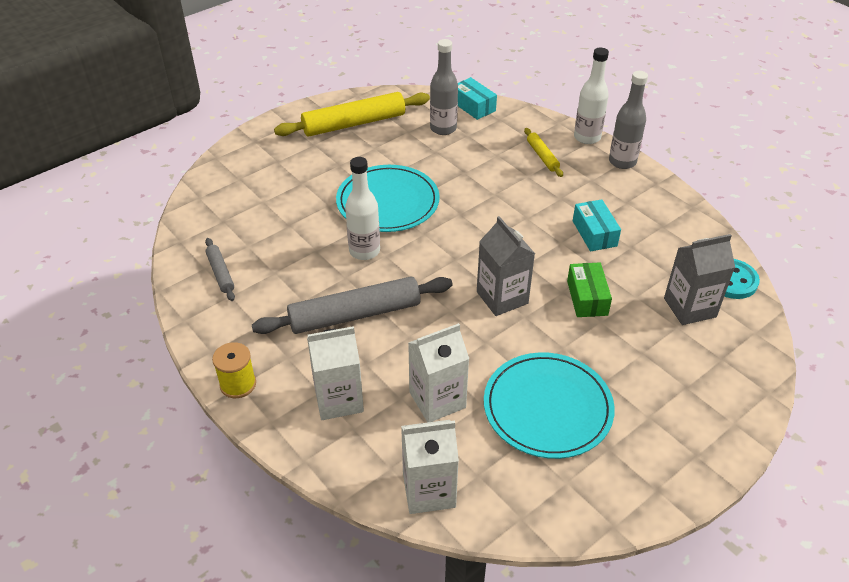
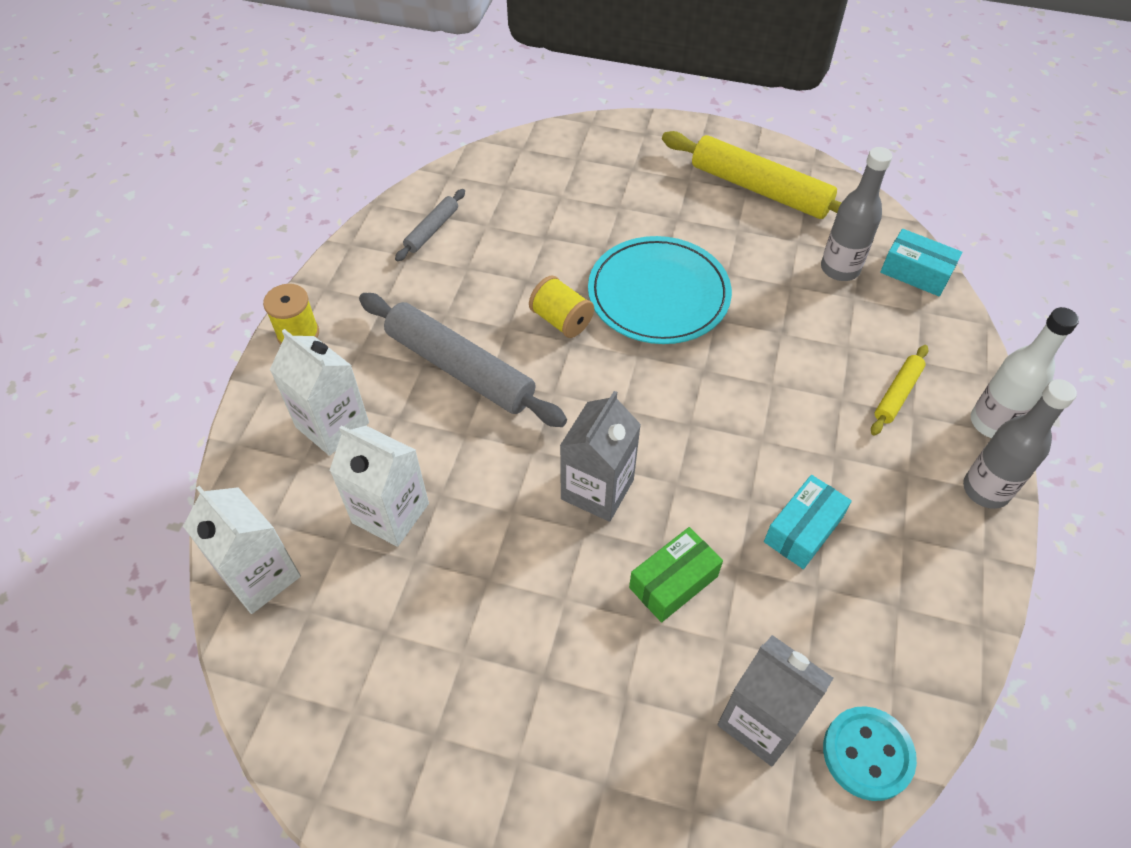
camera: 55 degrees right, 10 degrees up
white bottle [345,157,380,260] -> yellow spool [529,276,594,338]
turquoise box [458,77,497,120] -> turquoise box turned 75 degrees counterclockwise [880,229,962,297]
turquoise plate [484,352,615,459] -> none

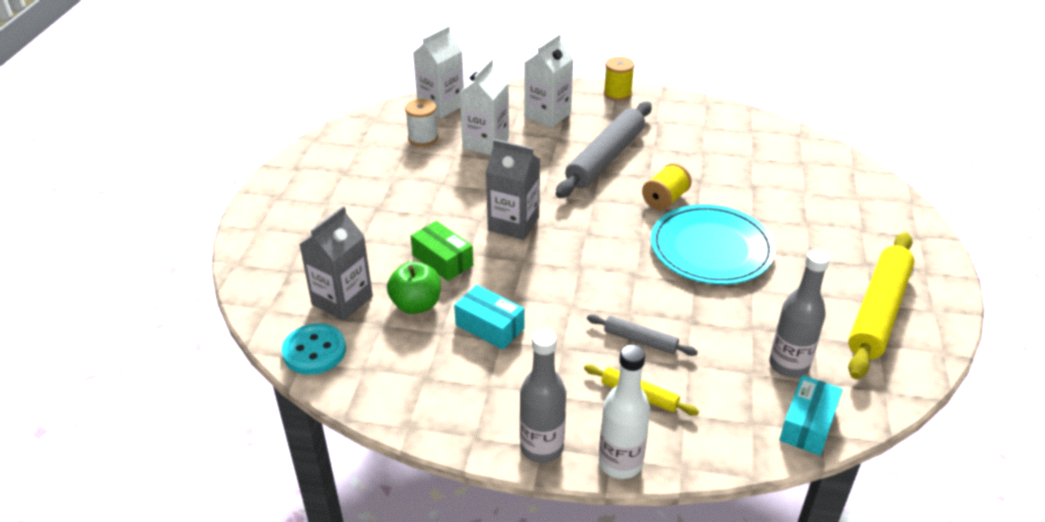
camera: 85 degrees right, 15 degrees down
grey rolling pin [395,189,465,262] -> grey rolling pin moved to [587,315,698,356]
none -> green apple [387,262,441,314]
none -> white spool [405,99,438,146]

